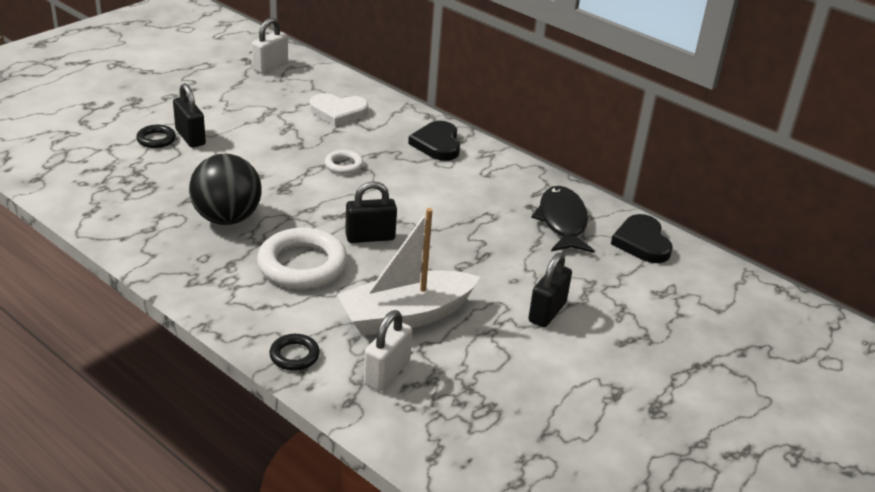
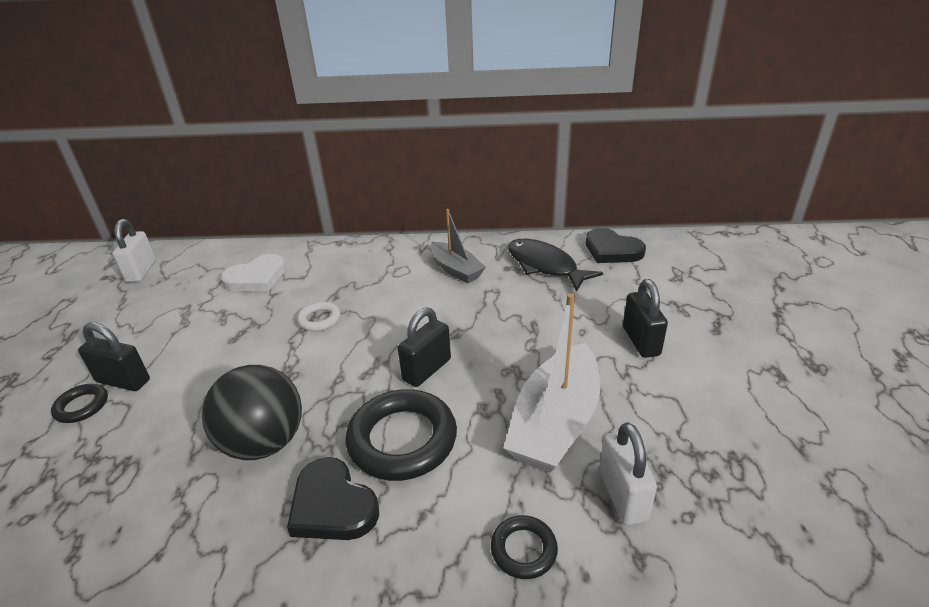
camera: 35 degrees left, 0 degrees up
white ring [257,228,348,289] -> black ring [346,389,457,481]
black heart [408,121,460,161] -> black heart moved to [287,457,379,540]
none -> grey boat [431,209,486,284]

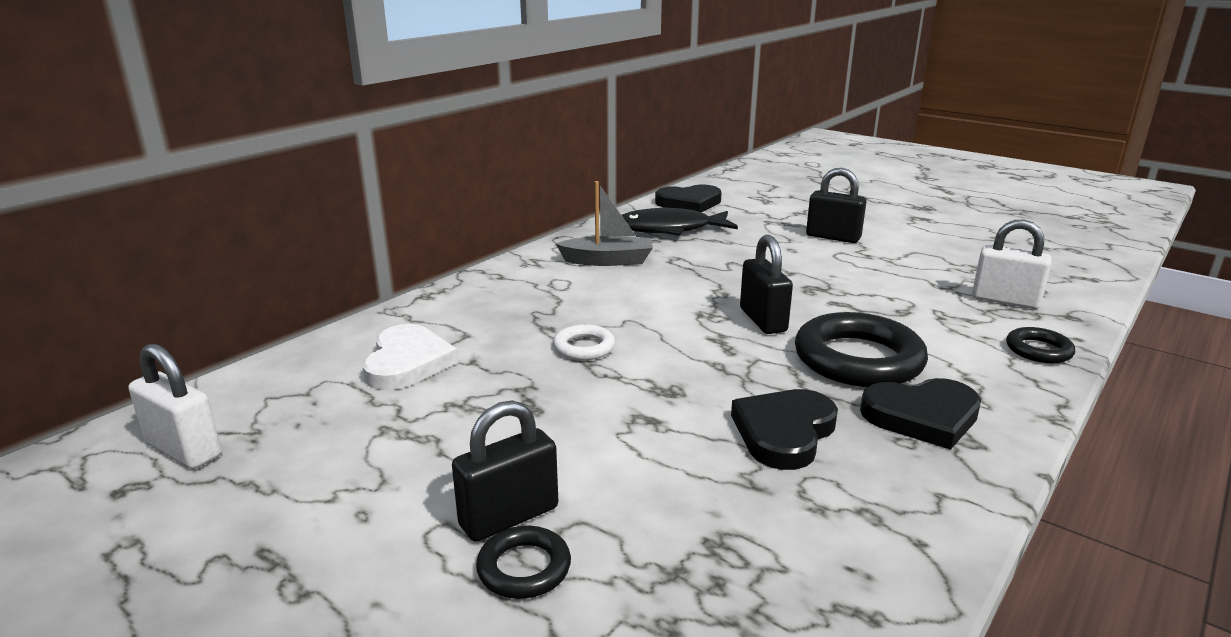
camera: 55 degrees left, 10 degrees down
black ball [202,365,302,460] -> black heart [731,389,838,470]
white boat [503,293,600,473] -> none

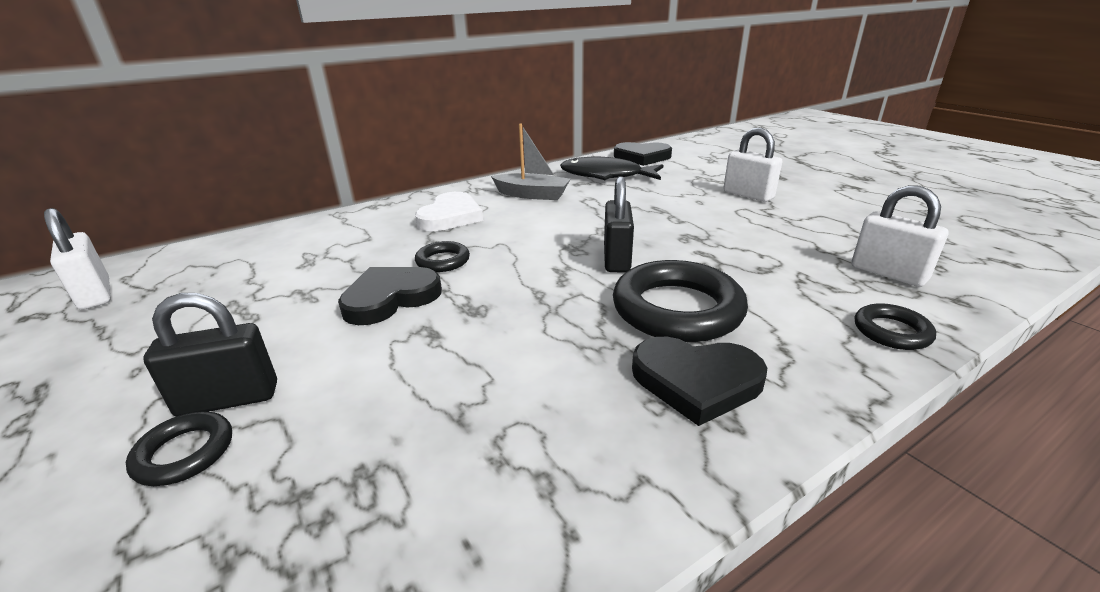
camera: 20 degrees right, 5 degrees up
white heart [363,324,459,390] -> white heart moved to [415,192,483,231]
white ring [553,324,615,360] -> black ring [415,241,470,272]
black heart [731,389,838,470] -> black heart moved to [338,267,442,325]
black padlock [806,168,866,243] -> white padlock [723,128,782,202]

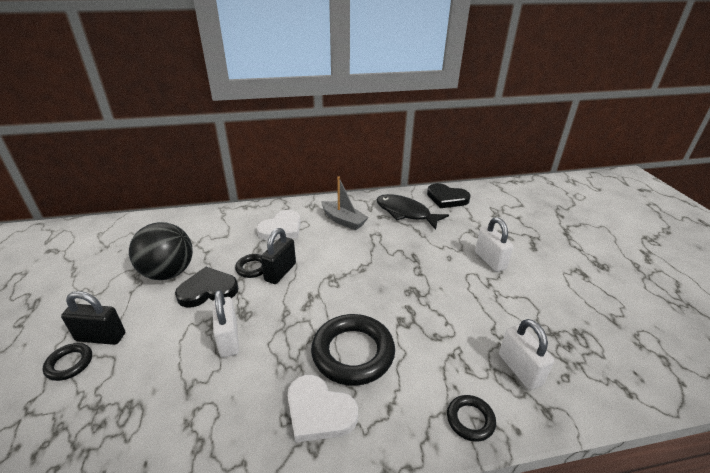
camera: 20 degrees right, 5 degrees up
white padlock [44,208,111,310] -> white padlock moved to [213,290,239,357]
black padlock [604,176,634,273] -> black padlock moved to [261,228,296,284]
black heart [632,337,767,426] -> white heart [287,375,358,443]
none -> black ball [129,222,193,280]

